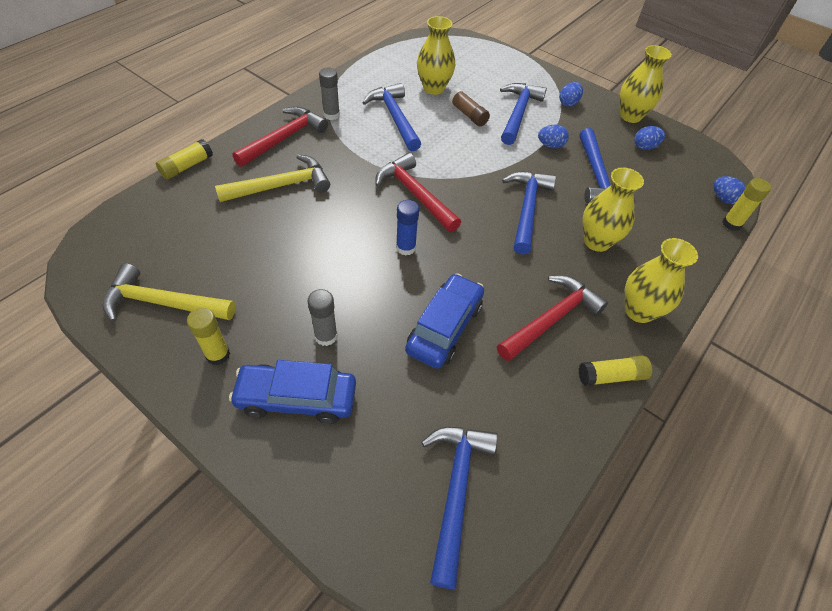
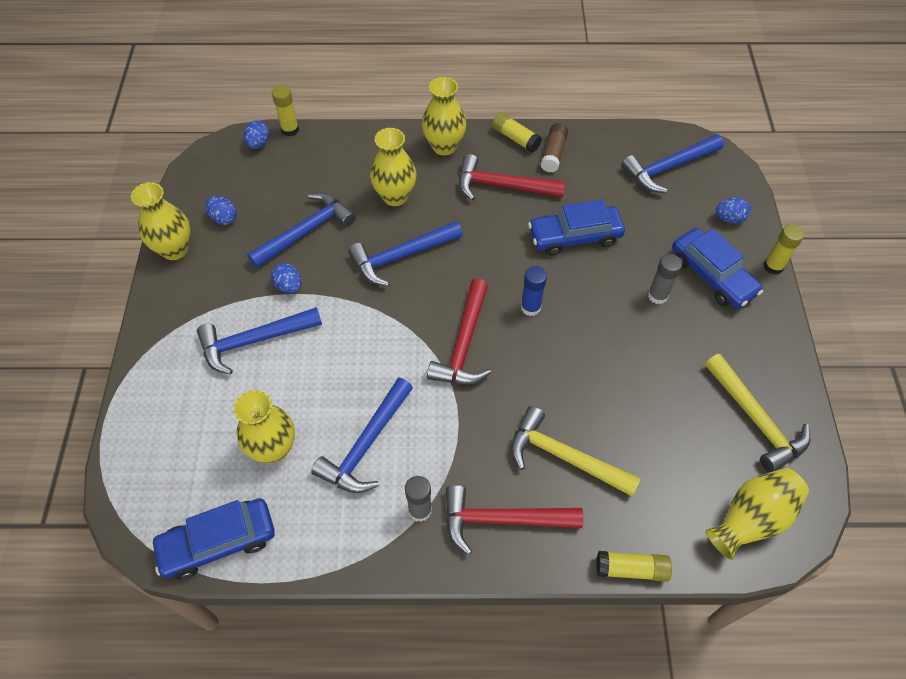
camera: 125 degrees left, 5 degrees up
yellow glue stick [187,308,230,365] -> yellow glue stick moved to [764,224,805,275]
brown glue stick [449,88,490,127] -> brown glue stick moved to [541,123,568,172]
blue egg [559,82,583,106] -> blue egg moved to [716,197,751,223]
none -> blue car [150,498,275,579]
none -> yellow vase [706,468,809,560]

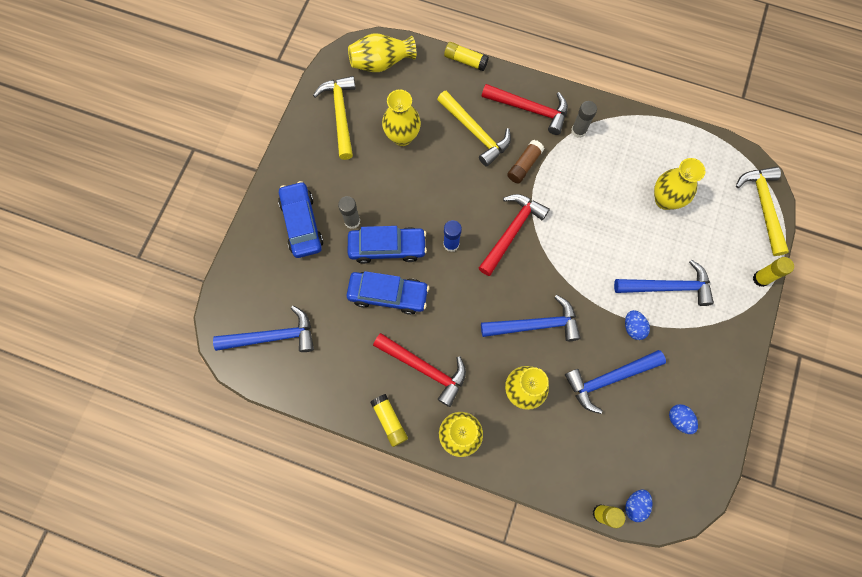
camera: 160 degrees left, 15 degrees up
yellow vase [131,182,190,260] -> yellow vase moved to [382,90,421,146]
blue car [150,498,275,579] -> blue car moved to [348,226,427,264]
blue hammer [311,378,413,493] -> none
brown glue stick [541,123,568,172] -> brown glue stick moved to [507,140,544,183]
blue egg [716,197,751,223] -> none
yellow glue stick [764,224,805,275] -> yellow glue stick moved to [753,257,794,287]
none -> yellow hammer [736,167,789,256]

